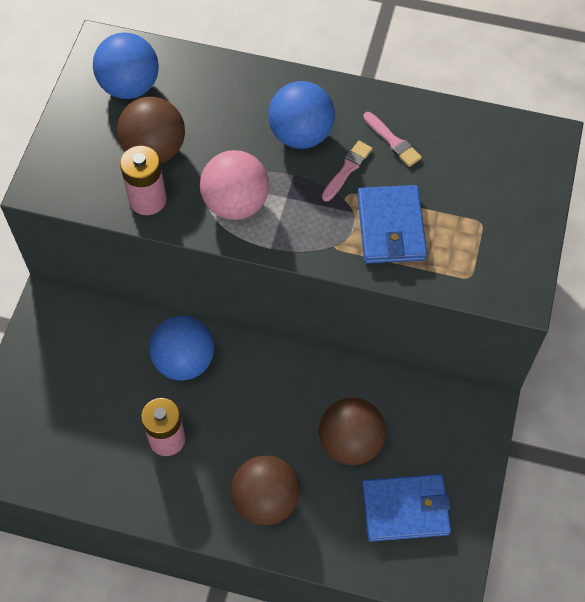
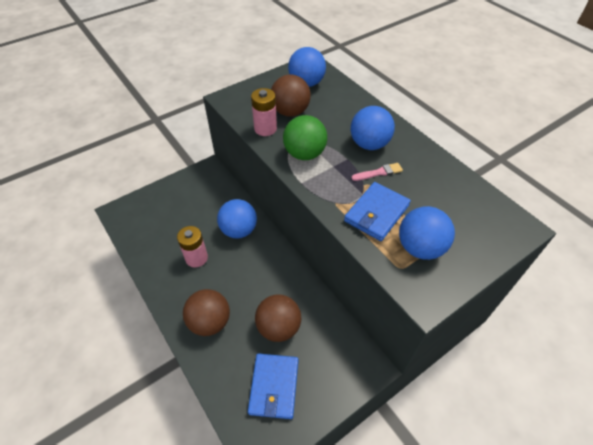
camera: 40 degrees right, 10 degrees down
pink ball [200,150,269,220] -> green ball [283,115,327,160]
blue wallet [362,474,451,542] -> blue wallet turned 60 degrees clockwise [248,353,298,419]
pink brush [363,112,422,167] -> none
none -> blue ball [399,206,455,260]

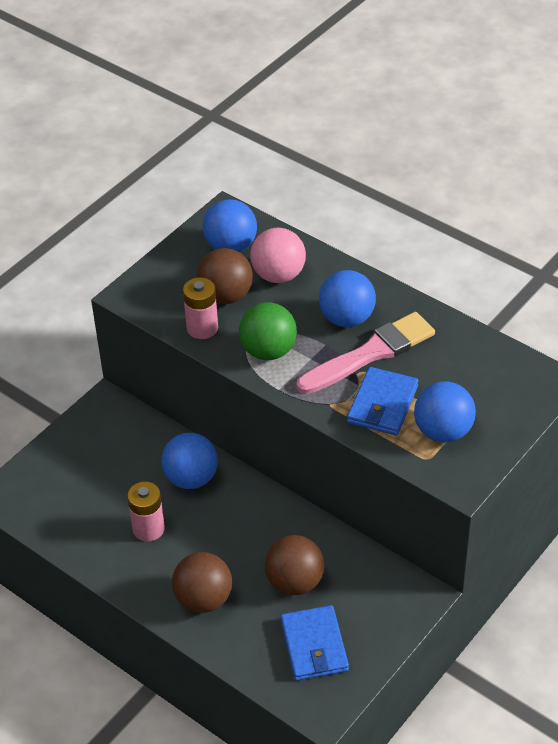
camera: 15 degrees left, 5 degrees down
pink brush [351,163,403,181] -> pink brush [296,312,435,394], size x2.29
none -> pink ball [250,228,306,283]

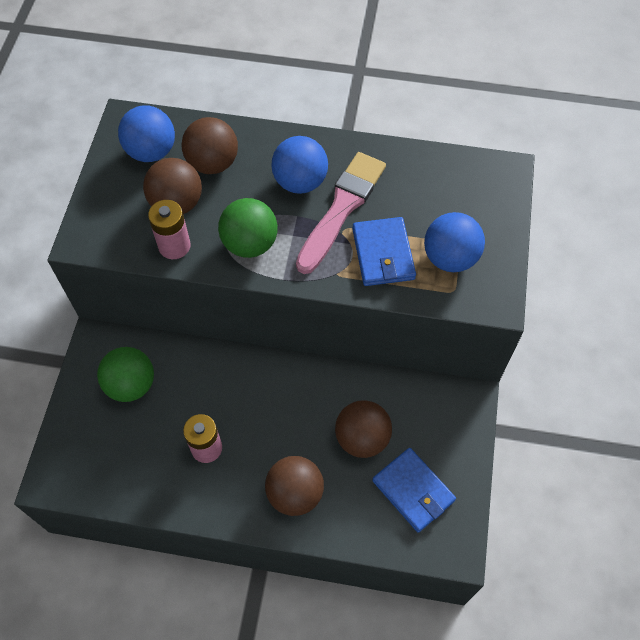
camera: 30 degrees left, 15 degrees up
blue ball [161,433,218,489] -> none
pink ball [250,228,306,283] -> brown ball [181,117,238,174]
none -> green ball [97,347,154,402]

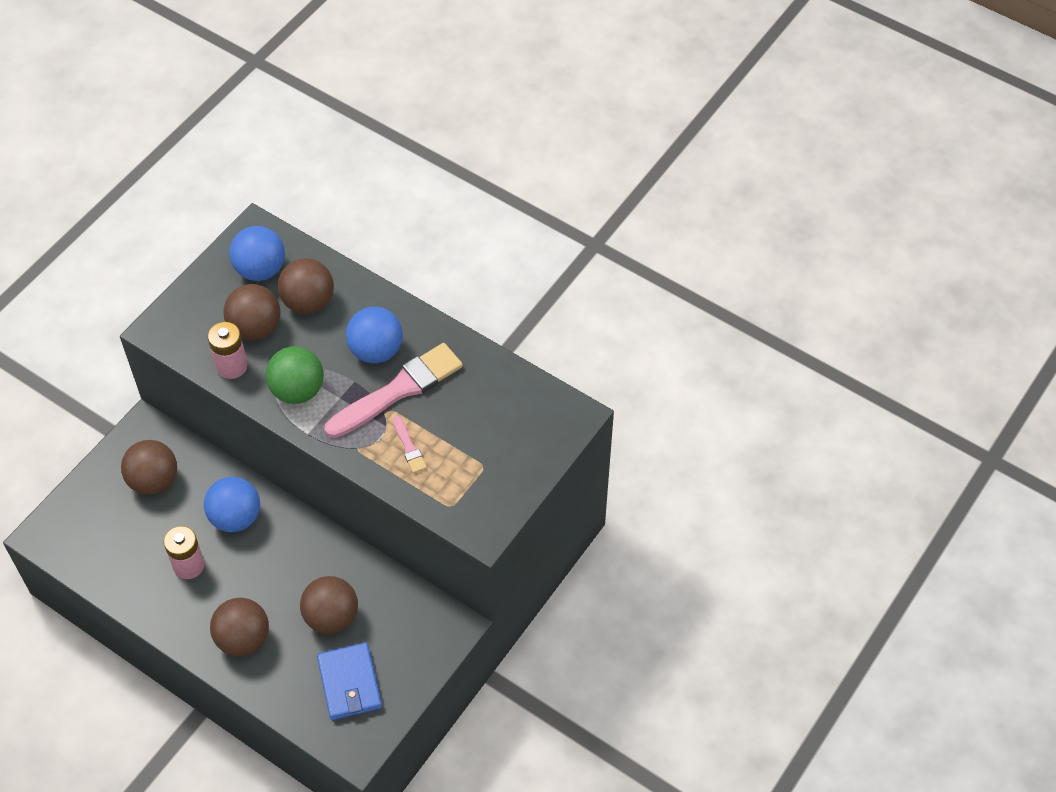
camera: 25 degrees right, 5 degrees down
green ball [97,347,154,402] -> brown ball [121,440,177,495]
blue wallet [352,217,416,286] -> pink brush [393,416,427,473]
blue ball [424,212,485,272] -> blue ball moved to [204,477,260,532]

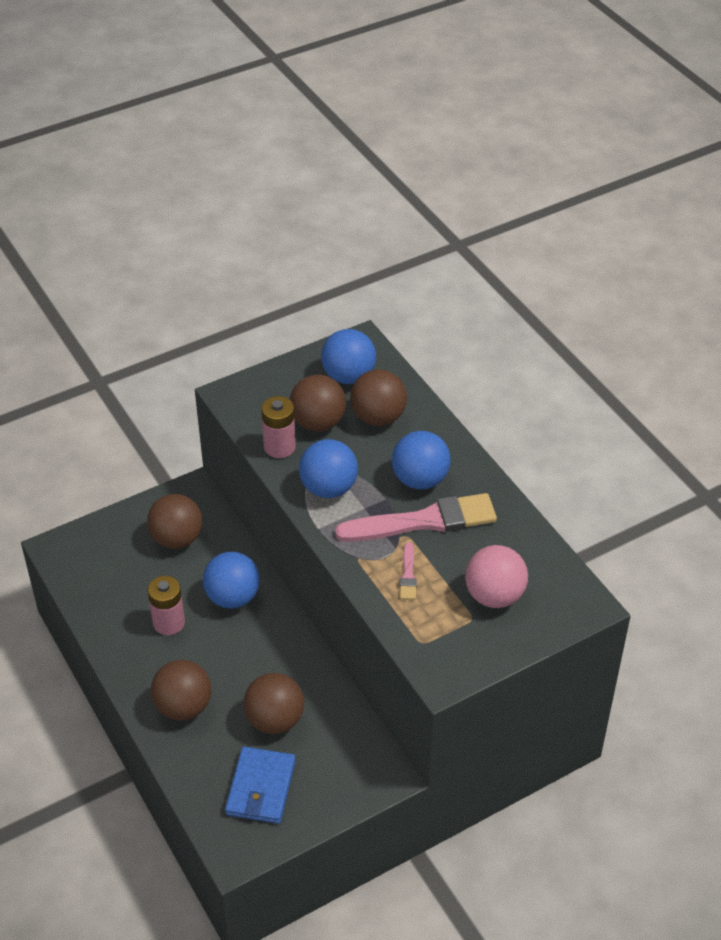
camera: 25 degrees right, 10 degrees down
green ball [266,346,324,404] -> blue ball [299,439,358,498]
none -> pink ball [465,545,528,608]

